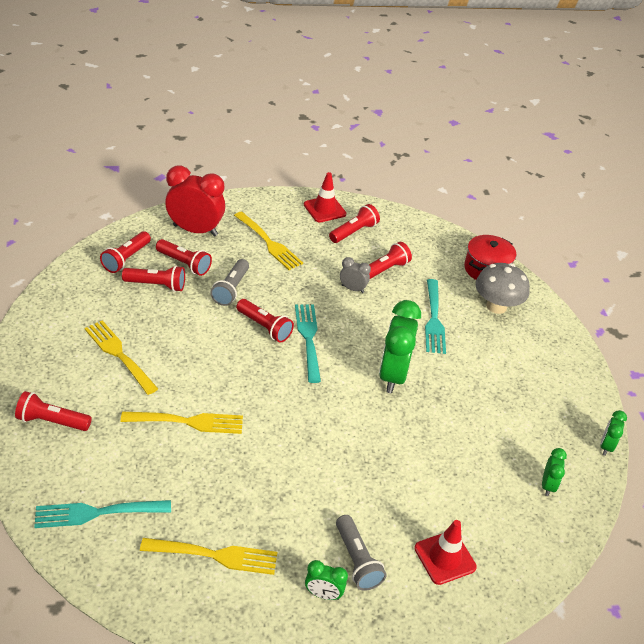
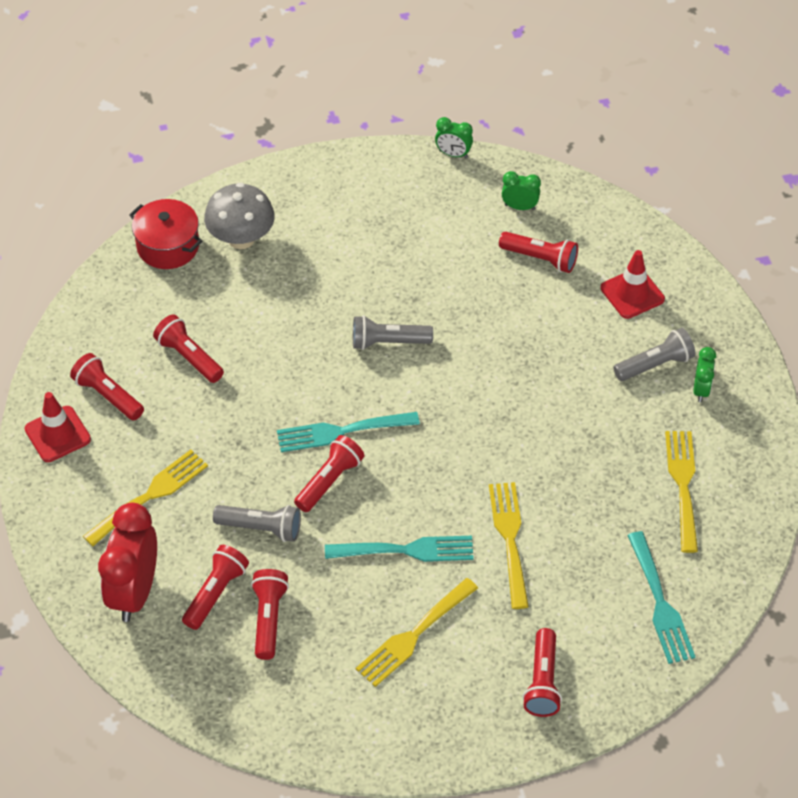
camera: 90 degrees left, 10 degrees up
red flashlight [100,231,151,273] -> red flashlight moved to [499,232,578,273]
grey clock [340,257,371,293] -> none
green clock [379,300,421,393] -> grey flashlight [353,315,433,350]
turquoise fork [425,279,446,354] -> turquoise fork moved to [325,536,474,562]

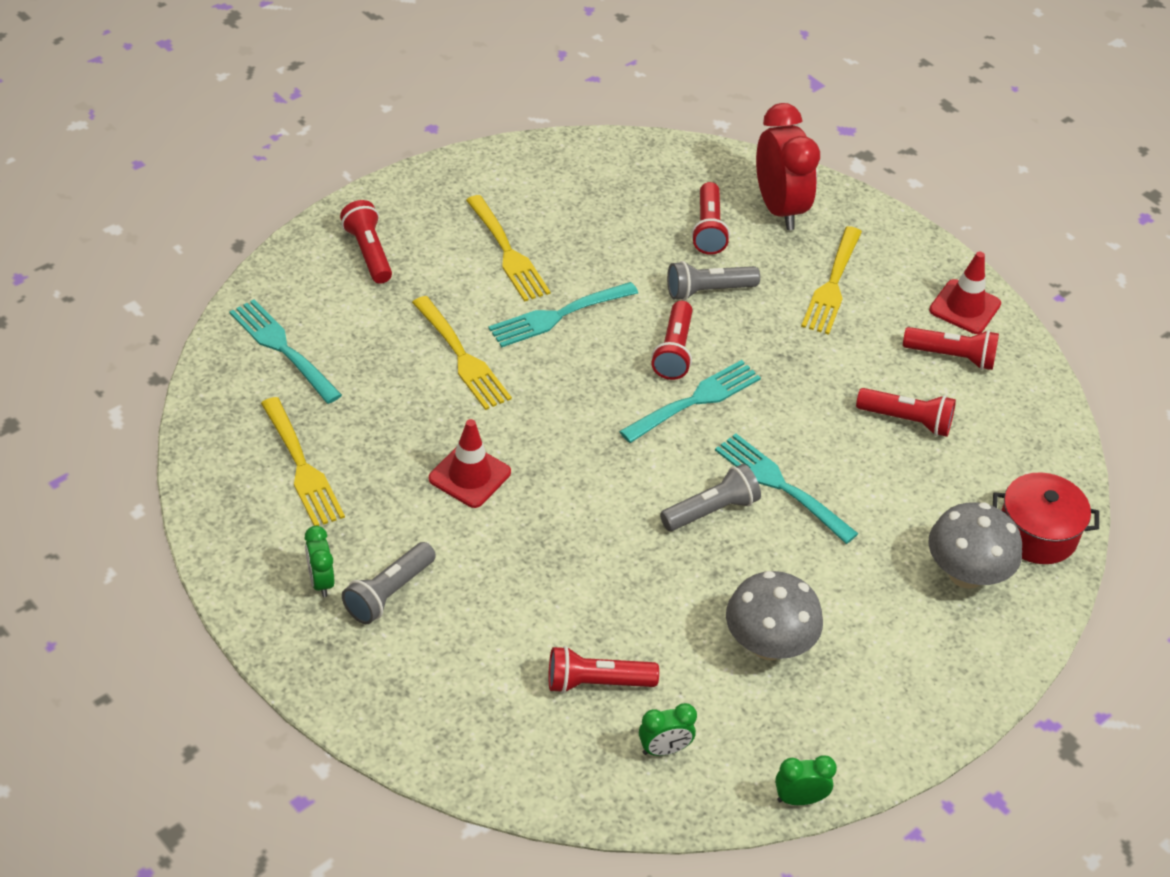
camera: 150 degrees right, 5 degrees down
red flashlight [251,569,289,660] -> none
yellow fork [356,578,478,687] -> yellow fork turned 135 degrees clockwise [466,195,550,302]
red traffic cone [601,250,665,319] -> red traffic cone moved to [429,419,511,508]
none -> turquoise fork [715,434,859,544]
none -> grey mushroom [726,571,823,660]

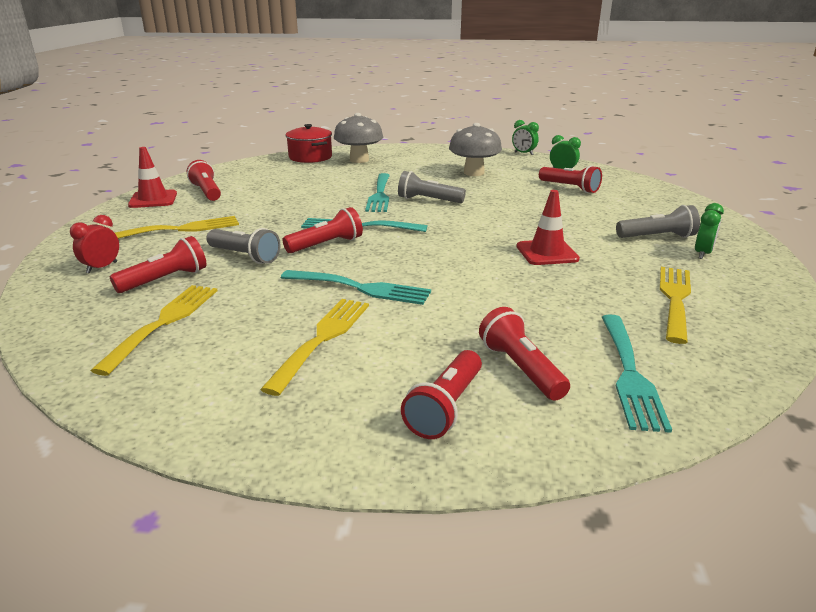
camera: 130 degrees left, 20 degrees down
yellow fork [412,296,512,410] -> yellow fork moved to [91,285,218,376]
red clock [756,103,820,230] -> red clock [70,215,119,274], size x0.49
red flashlight [856,388,956,437] -> red flashlight moved to [479,307,570,401]

